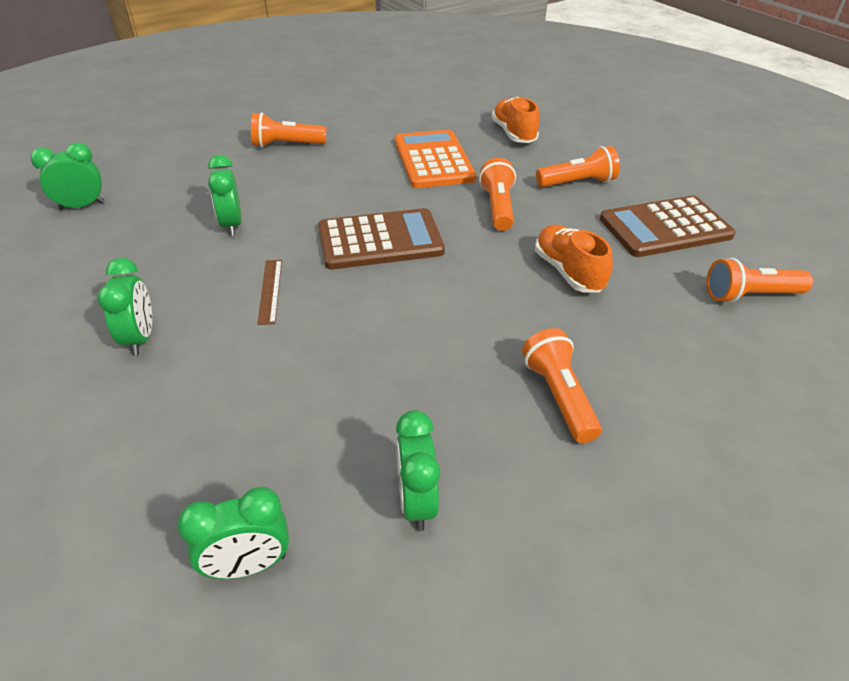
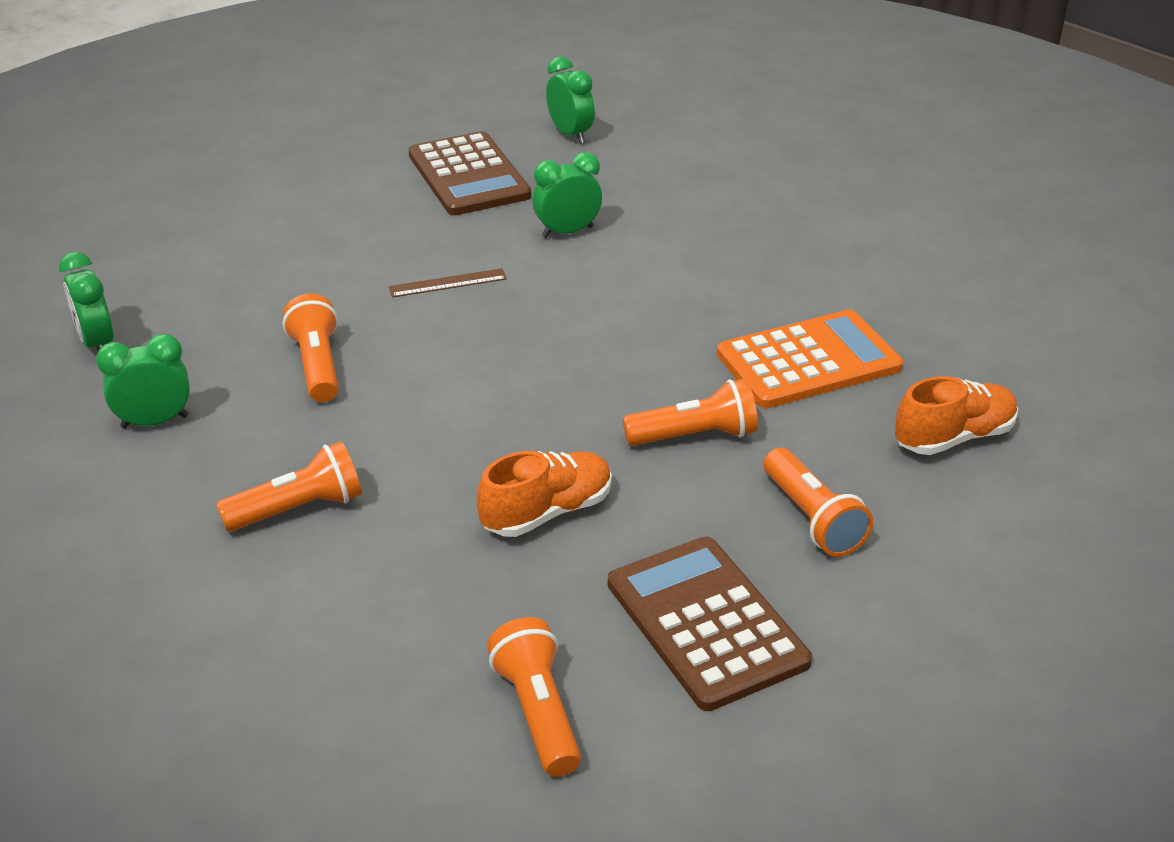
camera: 80 degrees right, 5 degrees down
green clock [98,258,152,356] -> none
orange flashlight [251,112,326,147] -> orange flashlight moved to [283,293,338,402]
brown calculator [318,208,445,270] -> brown calculator moved to [409,131,531,215]

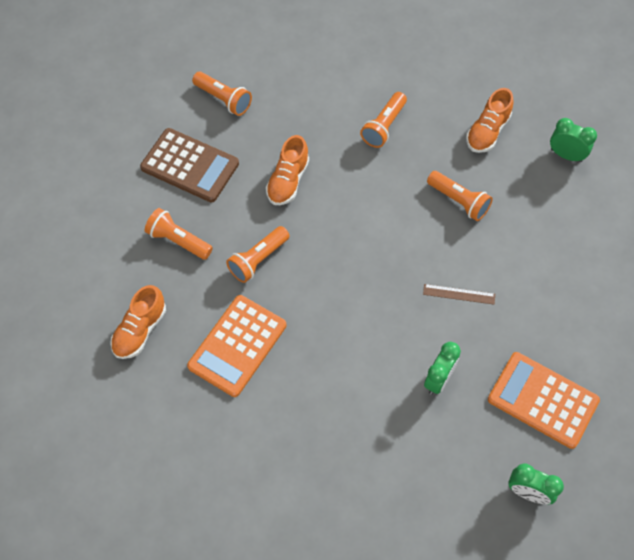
camera: 145 degrees right, 25 degrees up
green clock [96,334,190,429] -> orange shoe [466,88,514,153]
brown ruler [389,268,507,298] -> brown ruler turned 60 degrees clockwise [423,284,495,305]
brown calculator [409,131,531,215] -> orange calculator [488,352,600,449]

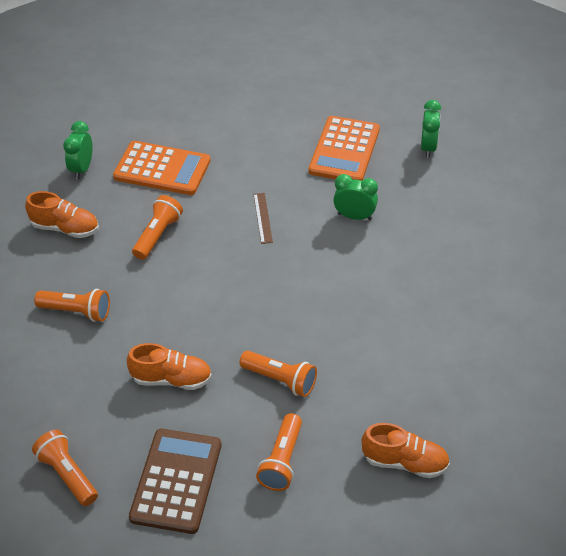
camera: 105 degrees left, 15 degrees down
orange calculator [187,295,286,397] -> orange calculator moved to [113,141,211,195]
orange flashlight [192,72,252,116] -> orange flashlight turned 60 degrees counterclockwise [32,430,98,506]

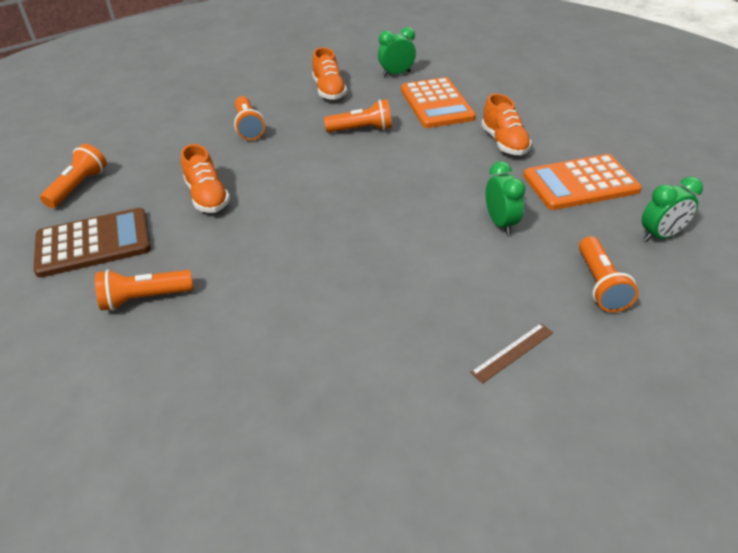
camera: 60 degrees right, 5 degrees down
orange flashlight [239,351,317,397] -> orange flashlight moved to [579,236,639,312]
brown ruler [253,193,273,244] -> brown ruler moved to [470,323,553,384]
orange shoe [362,423,450,478] -> orange shoe moved to [481,93,532,155]

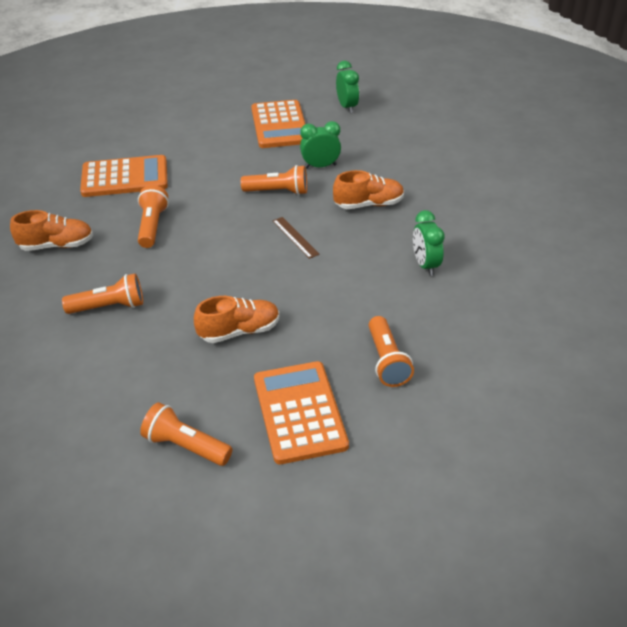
camera: 85 degrees left, 0 degrees up
brown calculator [33,208,151,278] -> orange calculator [254,361,349,464]
green clock [378,27,416,76] -> green clock moved to [413,210,445,276]
brown ruler [470,323,553,384] -> brown ruler moved to [273,217,320,259]
orange shoe [481,93,532,155] -> orange shoe moved to [333,170,404,209]
orange flashlight [579,236,639,312] -> orange flashlight moved to [241,165,307,195]

